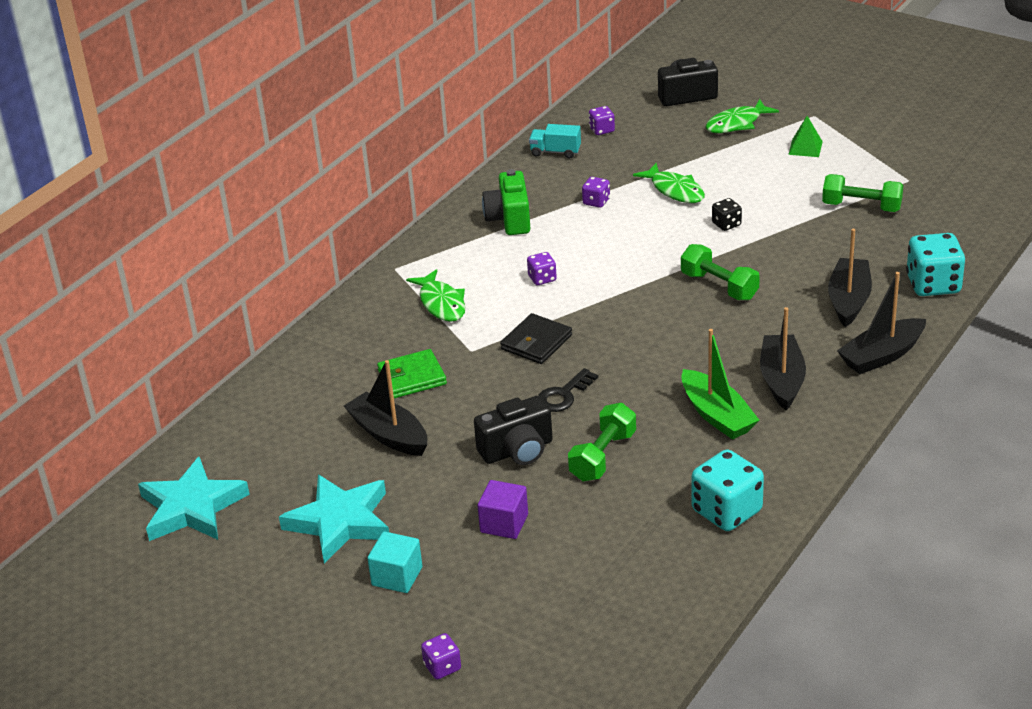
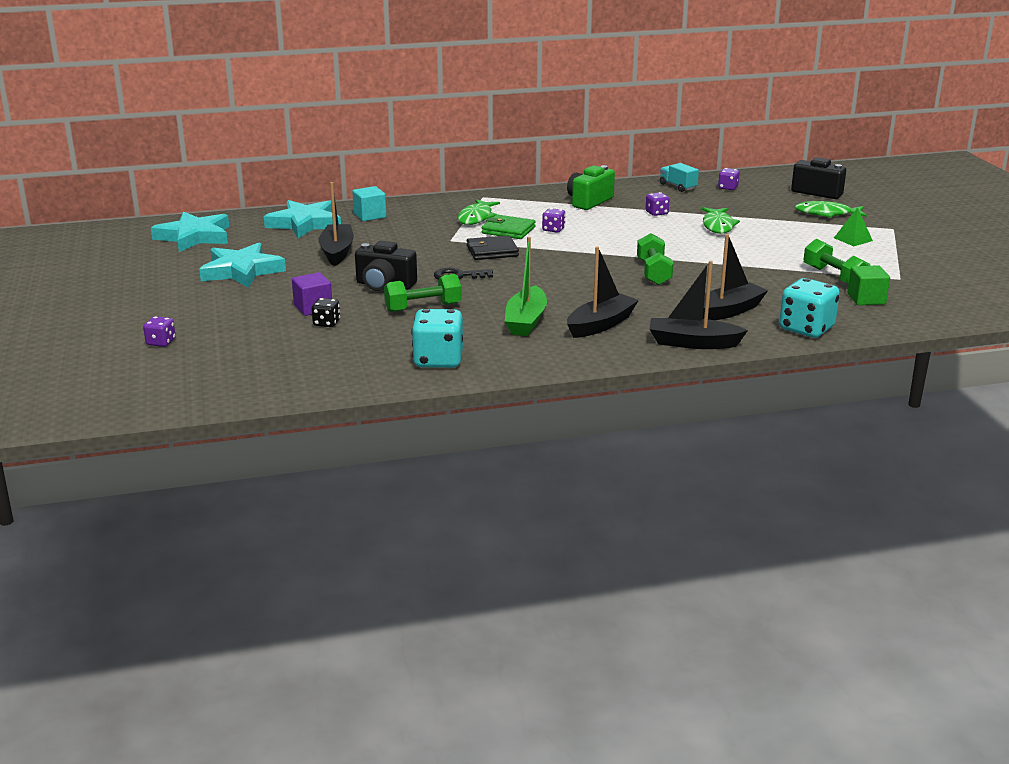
camera: 40 degrees right, 10 degrees down
turquoise cube [367,531,422,593] -> turquoise cube moved to [352,186,386,221]
green wallet [377,349,447,398] -> green wallet moved to [482,214,536,239]
black dice [712,198,742,231] -> black dice moved to [312,298,340,327]
none -> turquoise star [264,200,341,238]
none -> green cube [847,265,890,305]

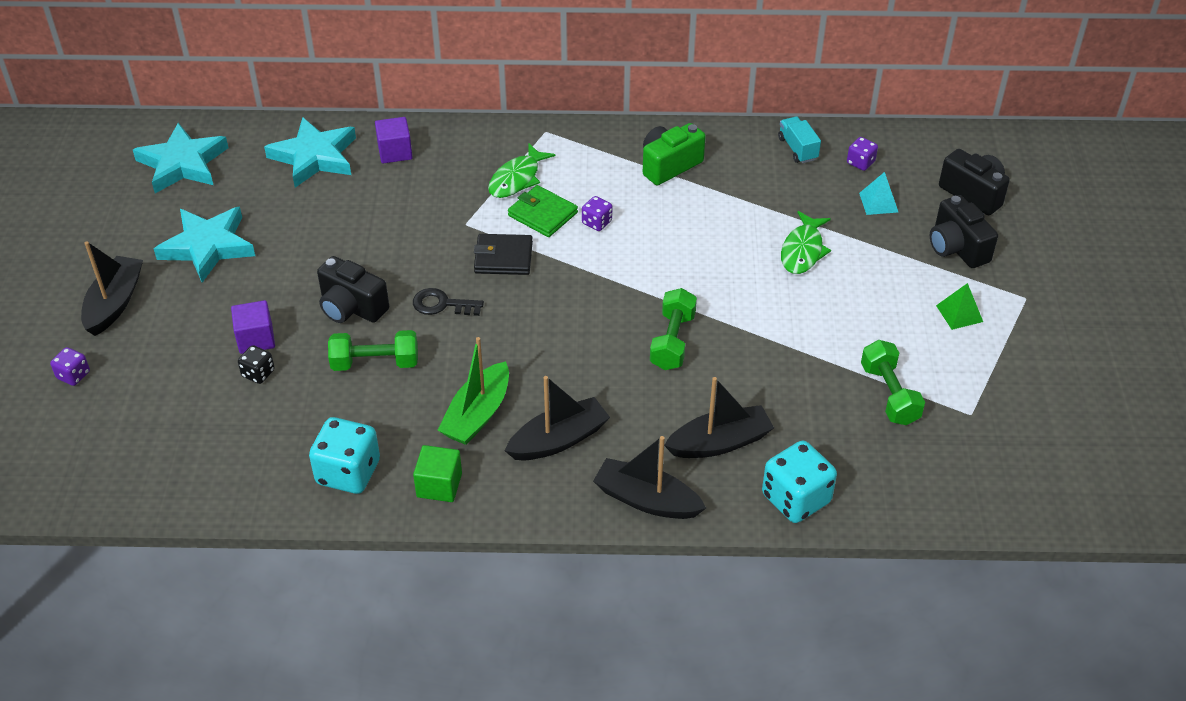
camera: 15 degrees right, 20 degrees up
black boat [318,182,354,266] -> black boat moved to [81,241,143,336]
turquoise cube [352,186,386,221] -> purple cube [375,117,413,163]
purple dice [646,192,670,216] -> none
green fish [795,201,867,218] -> black camera [930,195,998,268]
green cube [847,265,890,305] -> green cube moved to [413,445,462,502]
none -> turquoise pyramid [859,172,898,215]

